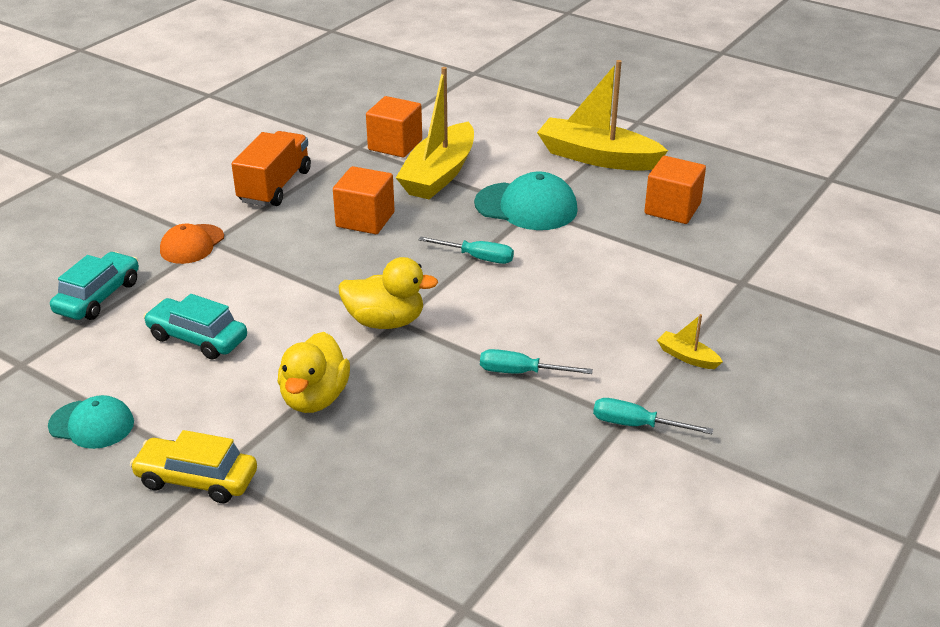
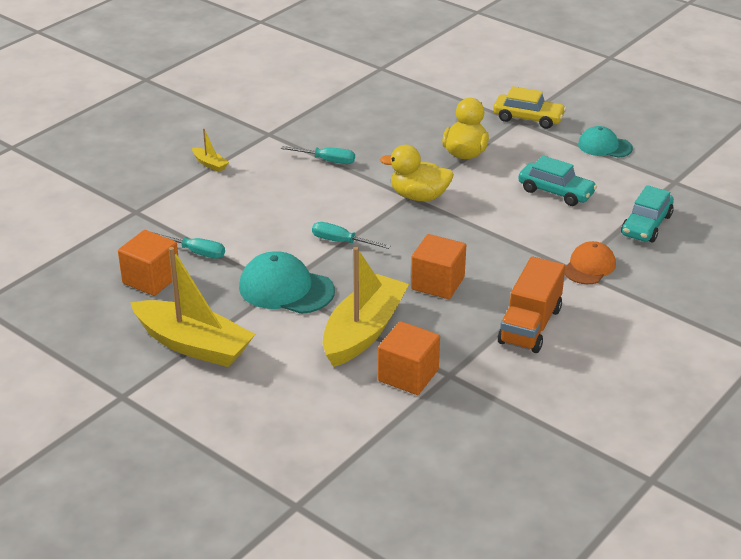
camera: 175 degrees left, 0 degrees up
turquoise screwdriver [593,398,713,434] -> turquoise screwdriver moved to [153,232,225,259]

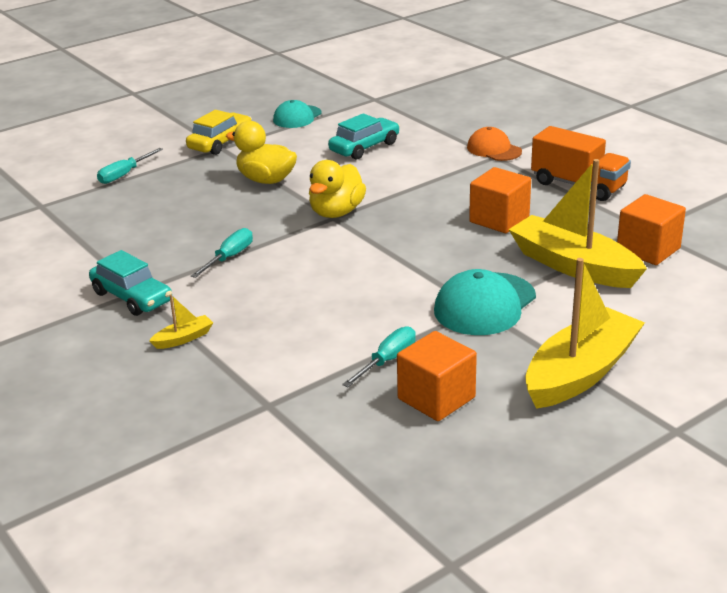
camera: 75 degrees left, 5 degrees down
turquoise screwdriver [312,222,391,249] -> turquoise screwdriver moved to [97,148,163,184]
turquoise car [621,185,674,242] -> turquoise car moved to [89,250,172,316]

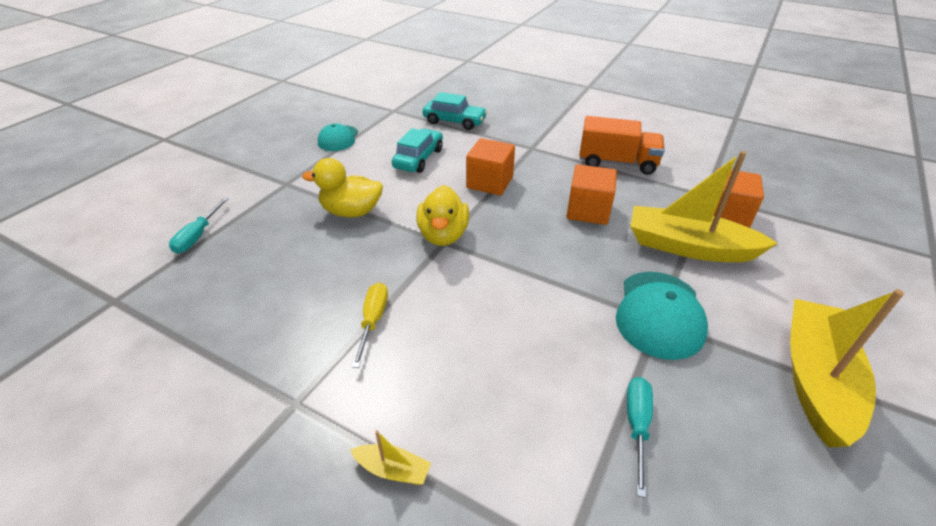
camera: 25 degrees left, 10 degrees up
turquoise car [89,250,172,316] -> turquoise car moved to [423,92,487,130]
yellow boat [149,294,213,349] -> yellow boat turned 75 degrees clockwise [350,430,431,485]
yellow car [186,110,252,155] -> none
turquoise screwdriver [191,228,253,278] -> yellow screwdriver [352,282,388,368]
orange cube [397,331,477,421] -> orange cube moved to [466,138,515,195]
orange cap [467,127,522,161] -> none

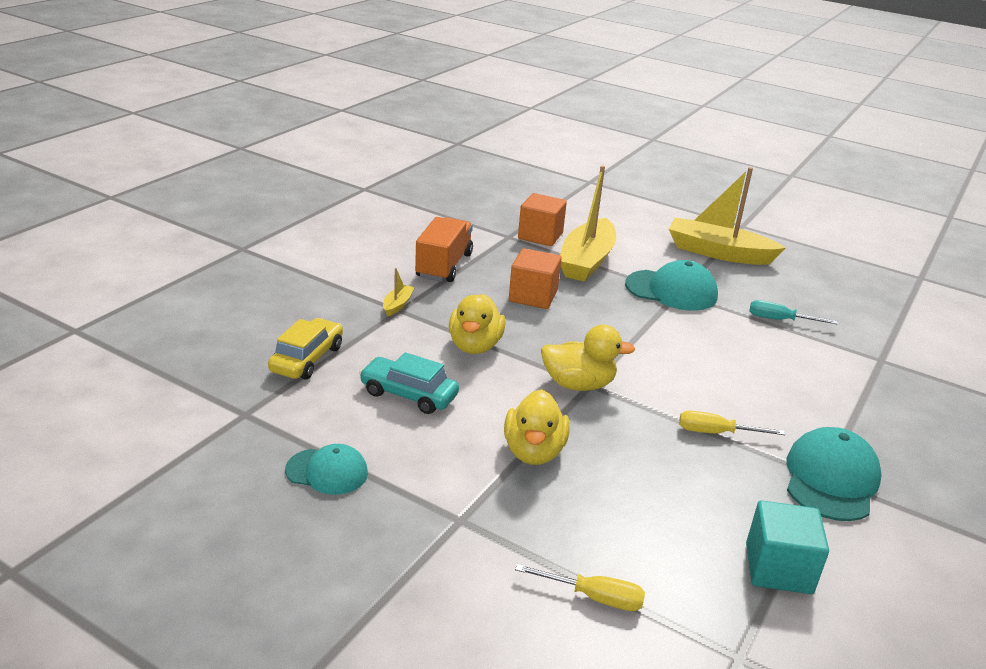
camera: 90 degrees left, 10 degrees down
turquoise screwdriver [169,197,229,254] -> yellow screwdriver [515,564,645,611]
yellow boat [350,430,431,485] -> yellow boat moved to [383,268,415,317]
turquoise car [423,92,487,130] -> yellow car [268,318,343,379]
orange cube [466,138,515,195] -> yellow duck [449,294,506,354]
none -> turquoise cube [746,500,829,594]
none -> turquoise cap [787,427,882,521]

